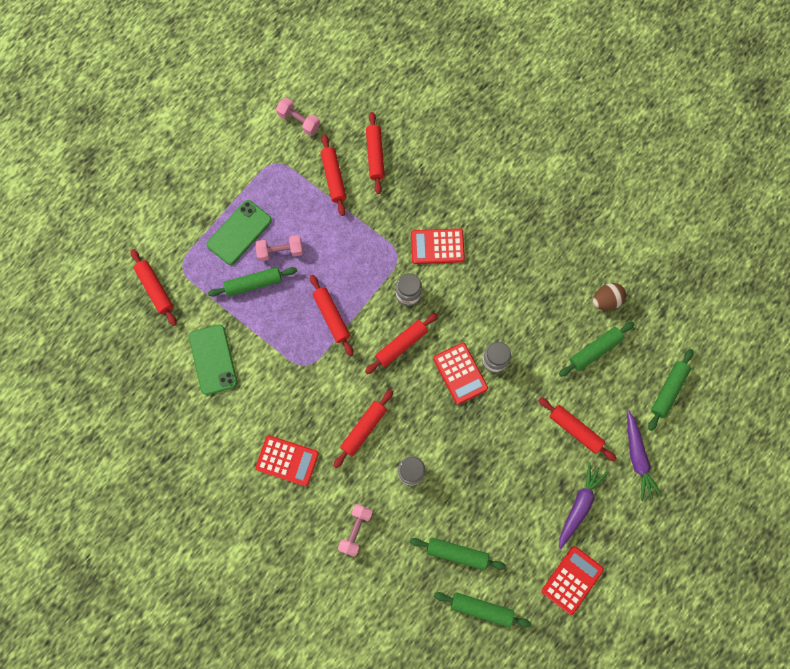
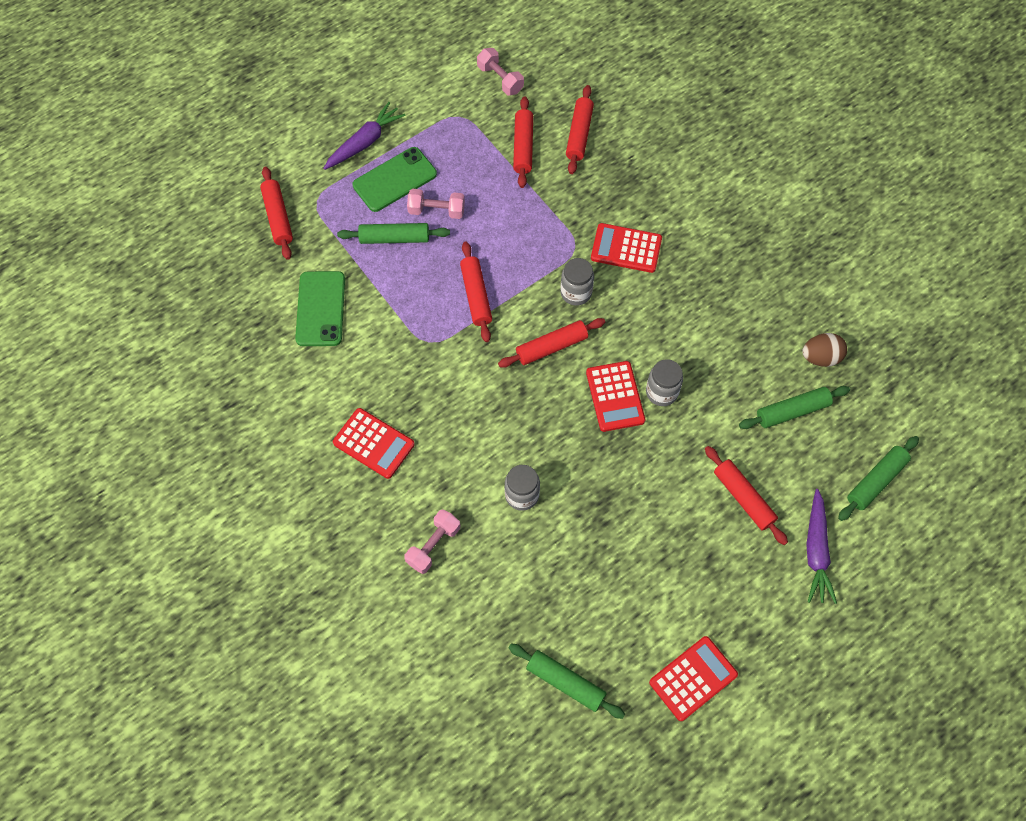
camera: 15 degrees right, 10 degrees down
red rolling pin [334,389,393,468] -> none
green rolling pin [410,538,506,570] -> none
purple carrot [559,462,609,549] -> purple carrot moved to [323,102,406,170]

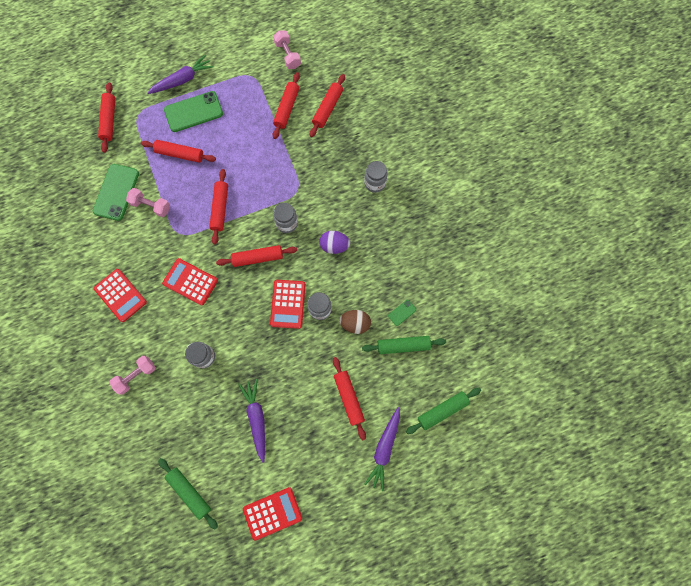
camera: 15 degrees right, 10 degrees up
green rolling pin [337,223,450,244] -> red rolling pin [141,140,216,163]
pink dumbbell [407,189,465,219] -> pink dumbbell moved to [126,188,170,217]
red calculator [591,223,662,273] -> red calculator moved to [162,258,218,306]
brown egg [802,333,847,367] -> brown egg moved to [339,310,371,334]
none -> purple carrot [238,379,265,463]
none -> purple egg [319,231,350,254]
none -> grey jar [364,161,388,193]
none -> green phone [388,300,416,326]

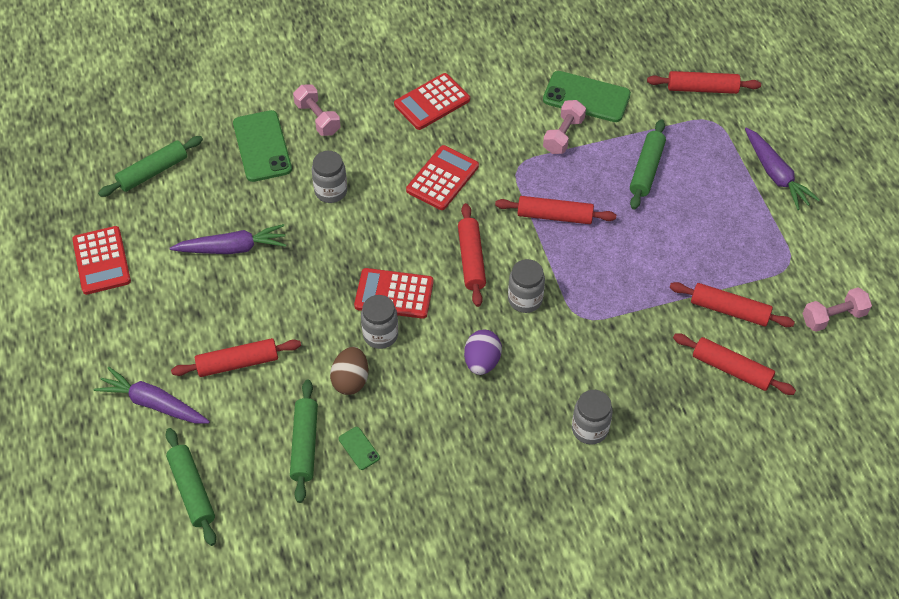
camera: 95 degrees right, 20 degrees down
red rolling pin [141,140,216,163] -> green rolling pin [630,119,666,210]
green phone [164,91,223,132] -> green phone moved to [233,110,292,182]

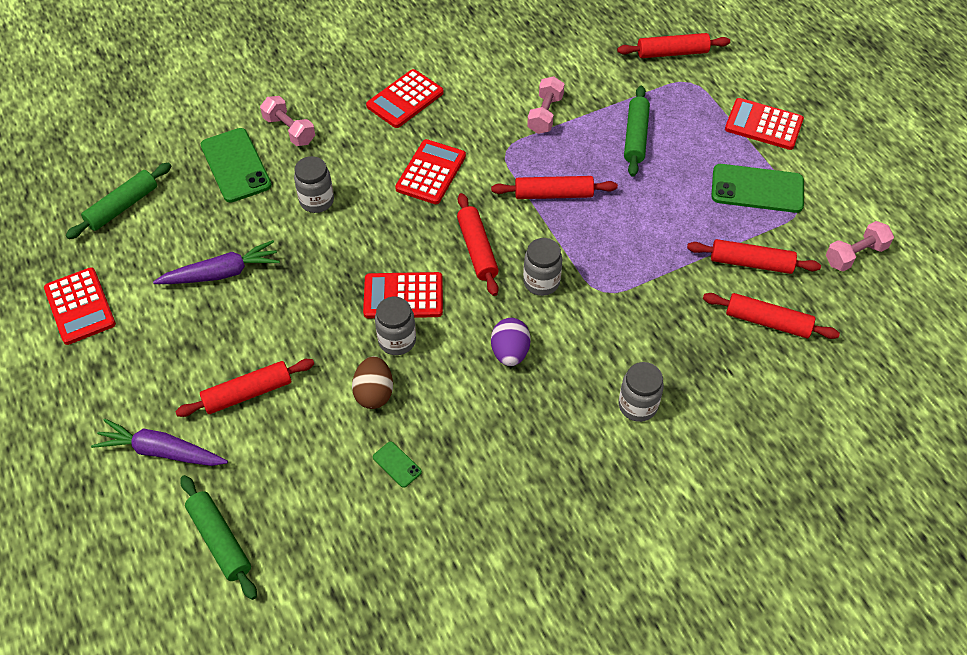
camera: 10 degrees left, 0 degrees up
green rolling pin [290,380,318,503] -> none
green phone [543,71,631,122] -> green phone moved to [711,164,804,213]
purple carrot [745,128,820,210] -> red calculator [725,98,804,150]

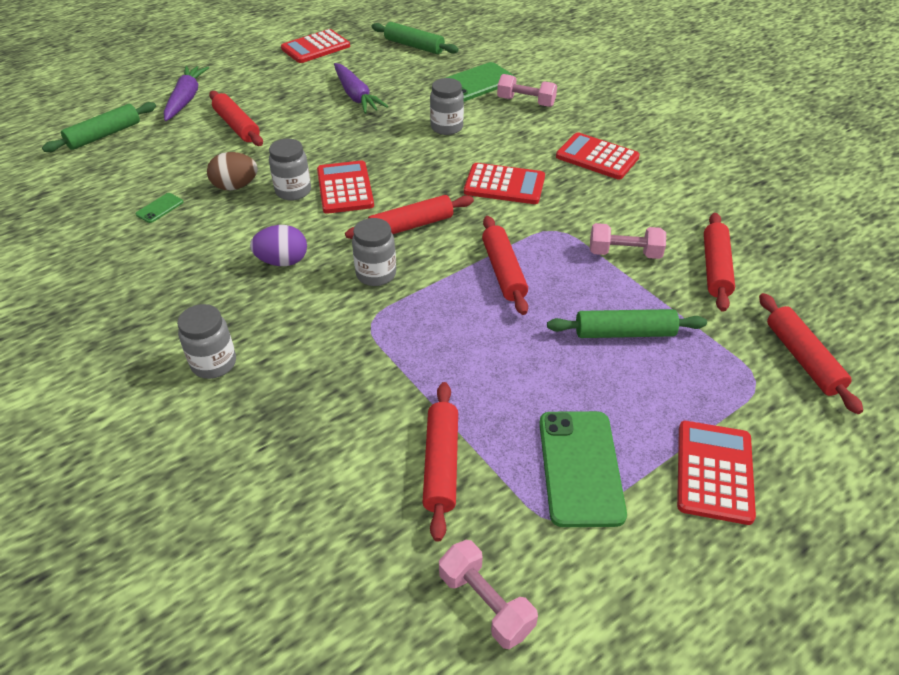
camera: 80 degrees right, 10 degrees down
pink dumbbell [260,96,315,146] -> pink dumbbell turned 75 degrees clockwise [497,74,557,107]
red rolling pin [703,293,840,339] -> red rolling pin moved to [704,213,735,312]

